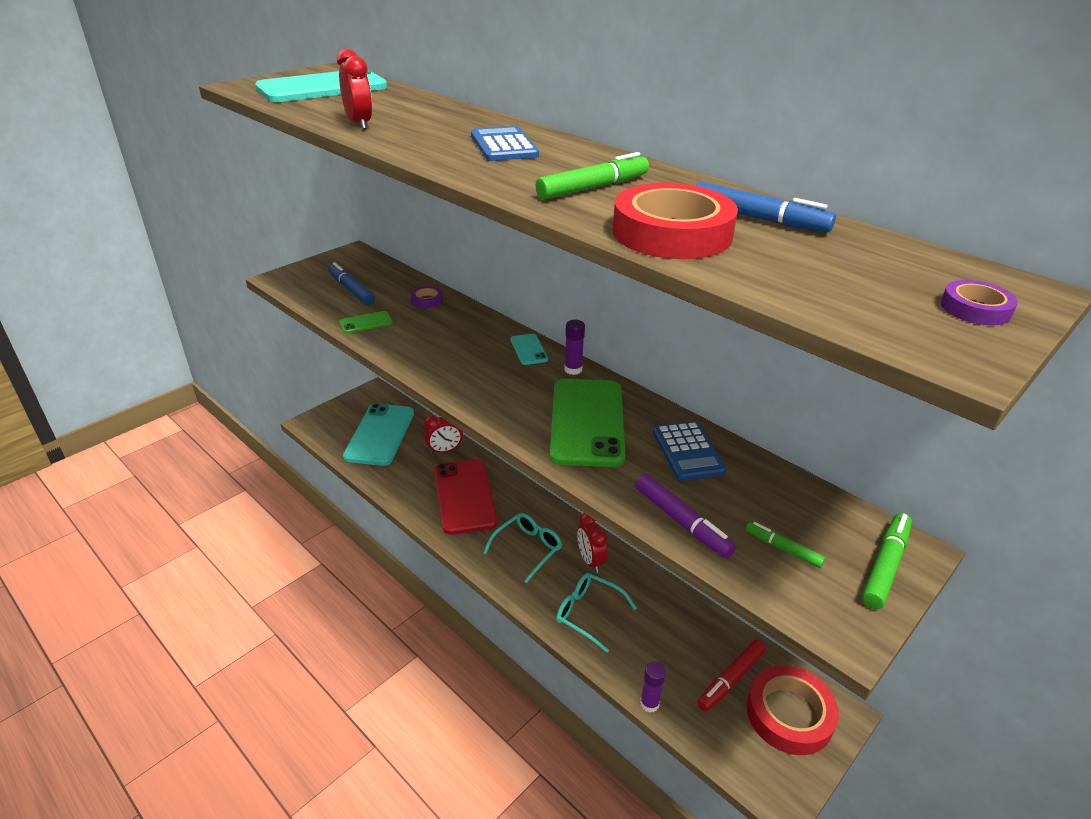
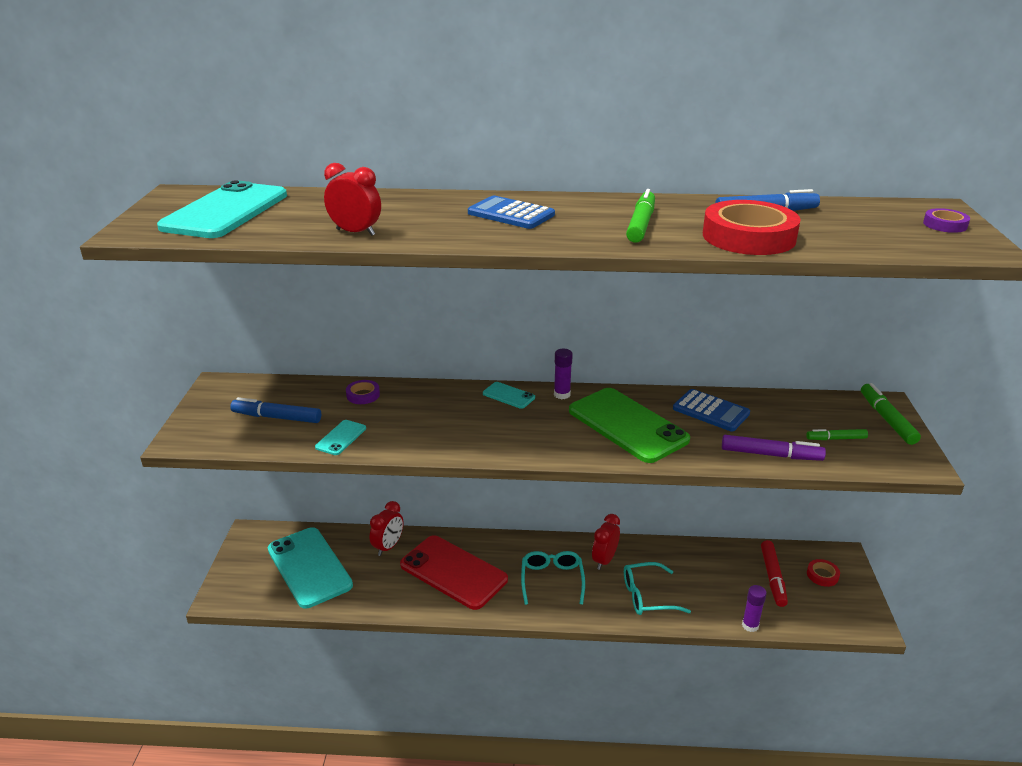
camera: 40 degrees left, 5 degrees down
green phone [339,311,393,333] -> turquoise phone [315,420,366,455]
red clock [577,513,607,573] -> red clock turned 90 degrees clockwise [592,514,620,570]
red tape [747,665,839,755] -> red tape [807,559,840,587], size x0.46

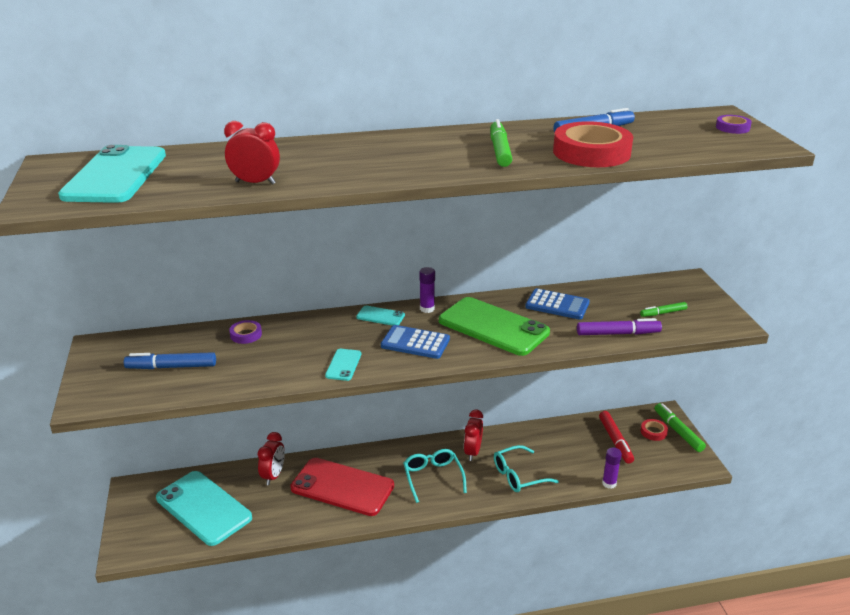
camera: 15 degrees left, 0 degrees up
turquoise phone [315,420,366,455] -> turquoise phone moved to [325,349,361,381]
blue calculator [468,195,555,229] -> blue calculator moved to [381,325,450,359]
green marker [861,383,921,445] -> green marker moved to [654,403,706,452]

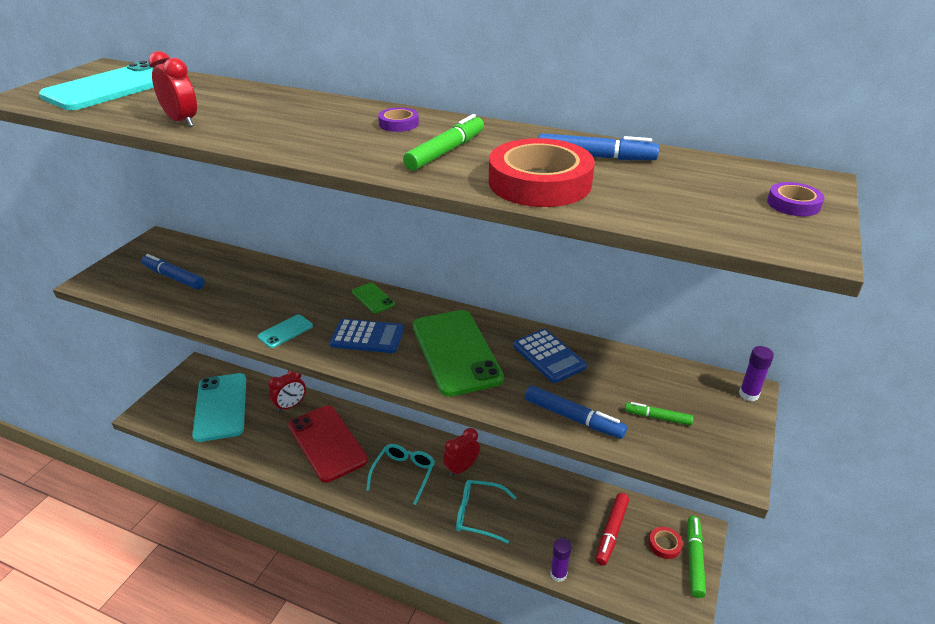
camera: 35 degrees right, 5 degrees up
purple tape [229,320,262,344] -> purple tape moved to [378,107,419,132]
turquoise phone [356,306,405,326] -> green phone [352,283,395,313]
blue calculator [381,325,450,359] -> blue calculator turned 135 degrees clockwise [330,319,404,353]
purple glue stick [419,267,435,313] -> purple glue stick moved to [739,346,774,401]
purple marker [577,318,662,335] -> blue marker [525,385,627,439]

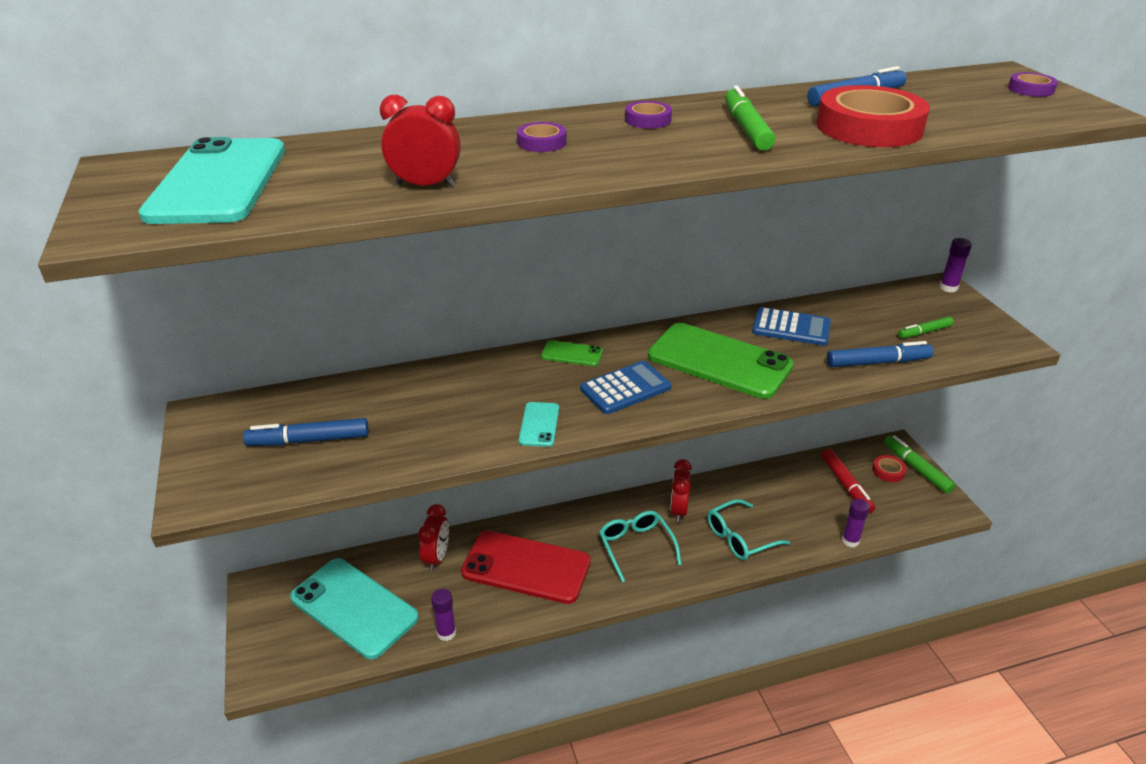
camera: 40 degrees left, 0 degrees up
none -> purple glue stick [431,589,456,641]
none -> purple tape [517,122,566,152]

